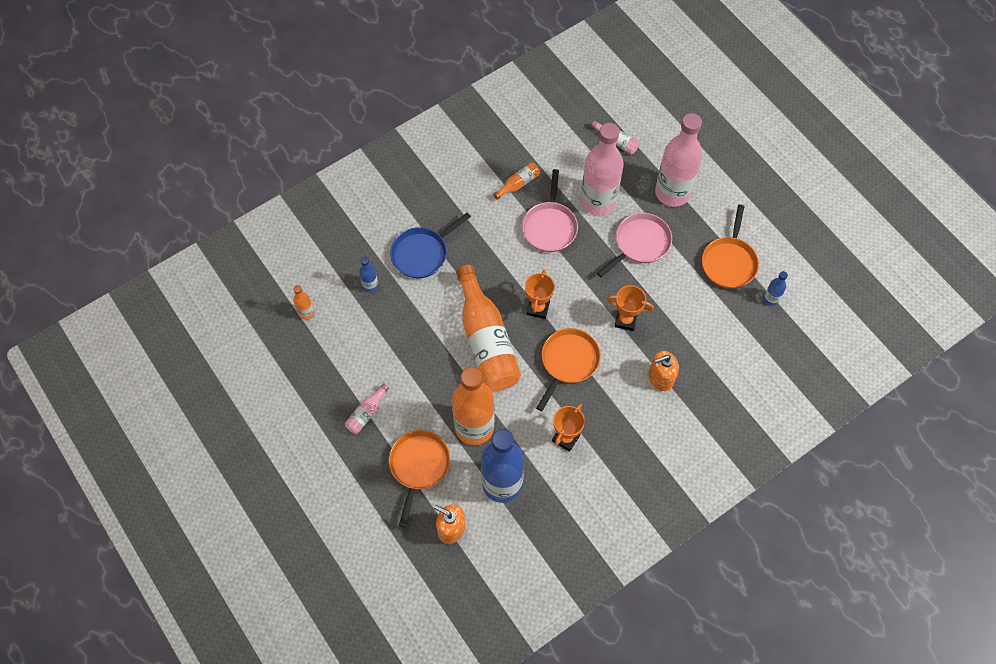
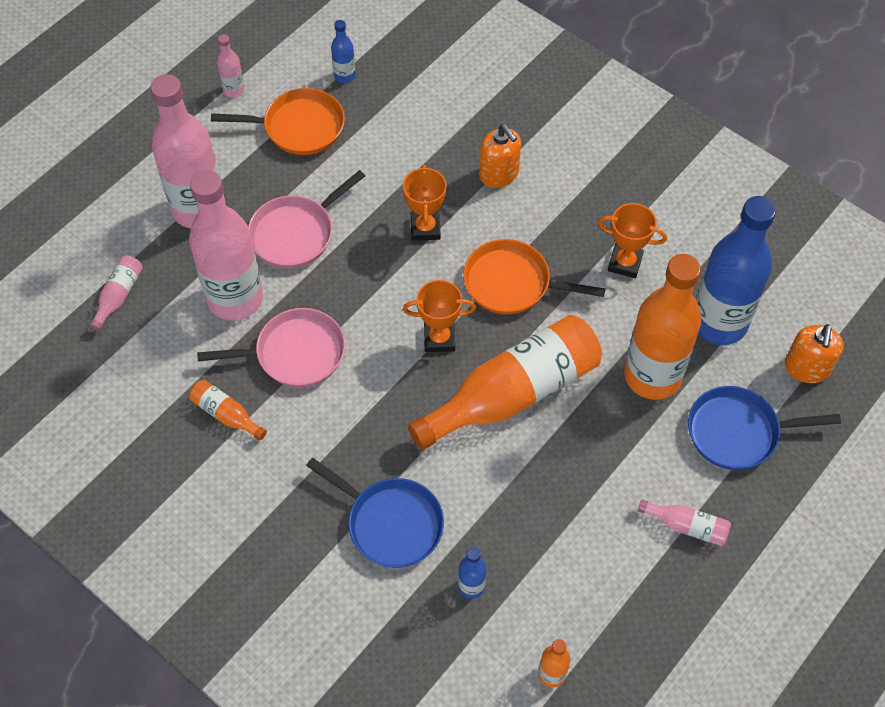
camera: 105 degrees left, 5 degrees down
orange pan [389,430,450,527] -> blue pan [688,386,841,470]
pink pan [597,213,672,277] -> pink pan turned 75 degrees counterclockwise [248,170,365,268]
none -> pink bottle [217,34,245,97]

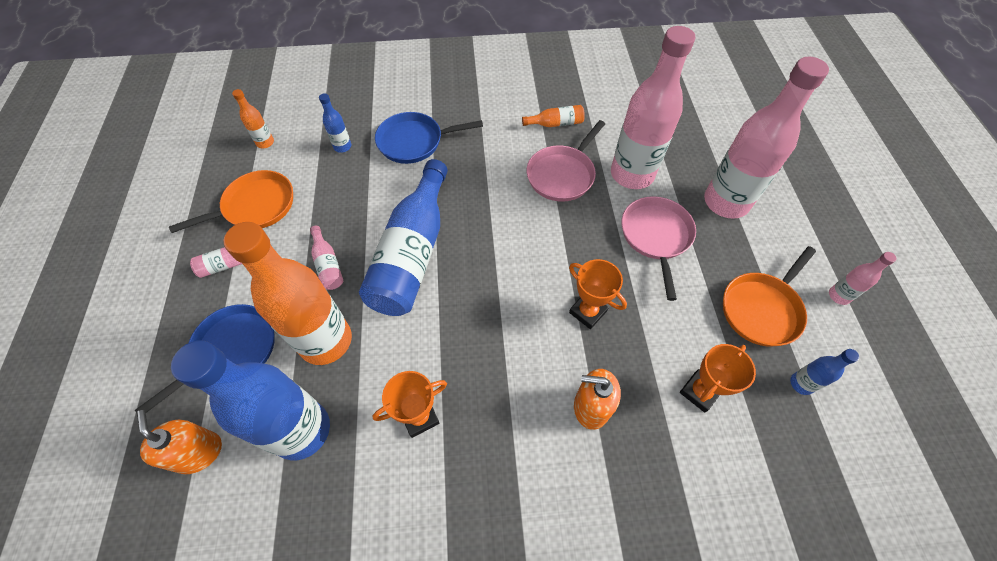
camera: 135 degrees right, 0 degrees up
pink bottle [89,255,143,331] -> pink bottle moved to [310,226,343,290]
orange trophy [403,280,476,352] -> orange trophy moved to [680,344,756,413]
orange bottle [408,315,602,450] -> blue bottle [359,159,448,316]
orange pan [463,239,605,314] -> orange pan moved to [169,170,293,233]

